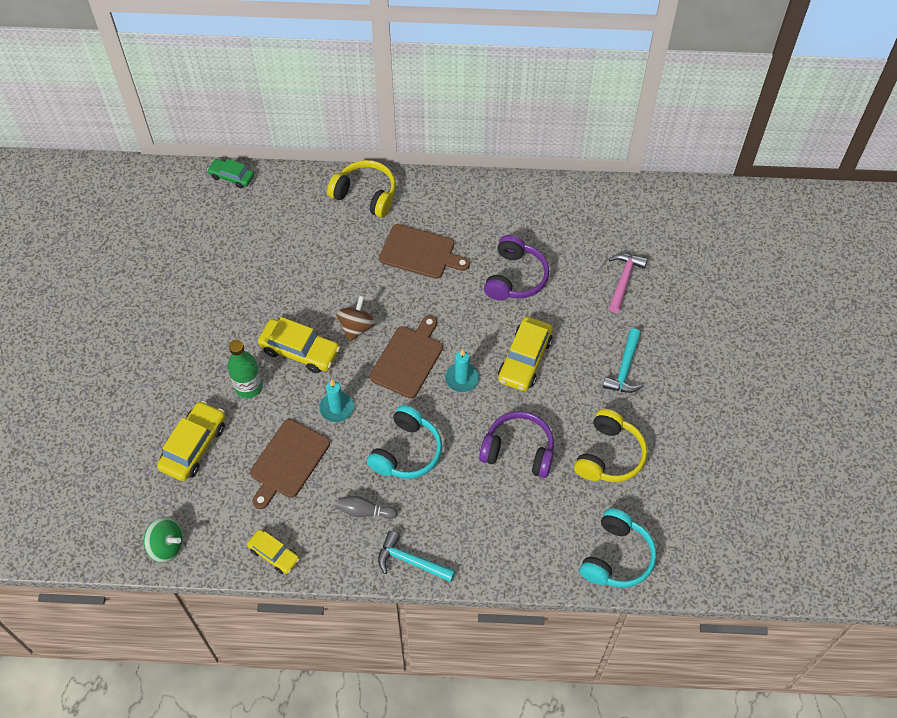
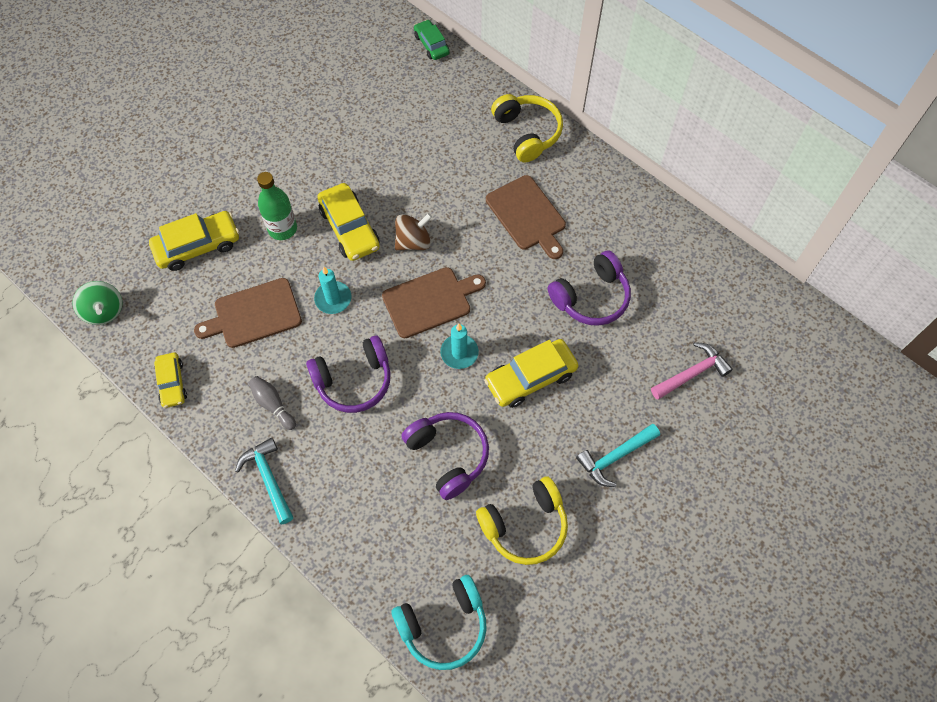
camera: 40 degrees right, 5 degrees up
turquoise headphones [367,405,442,479] -> purple headphones [306,336,391,413]

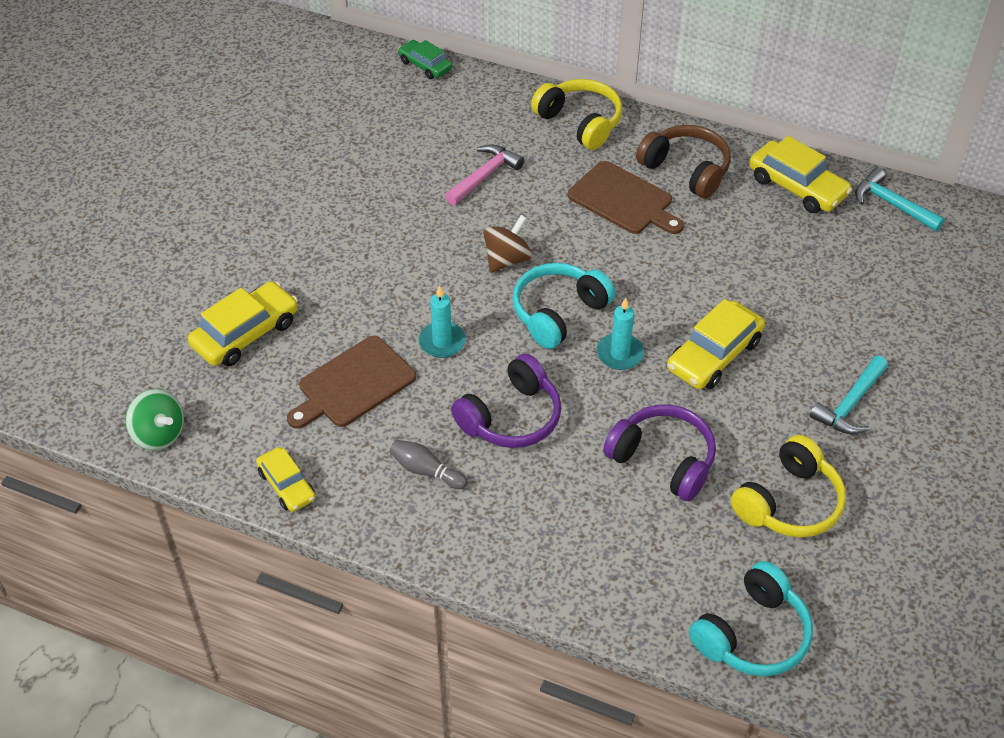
camera: 20 degrees left, 15 degrees down
turquoise hammer [235,438,294,524] -> turquoise hammer moved to [855,168,945,231]
green bottle [257,172,297,240] -> none
yellow car [317,183,380,261] -> yellow car moved to [749,136,852,213]
brown cutting board [382,267,486,338] -> turquoise headphones [512,263,615,349]
purple headphones [548,250,631,326] -> none
pink hammer [651,342,733,400] -> pink hammer moved to [445,144,524,206]
none -> brown headphones [636,125,731,199]

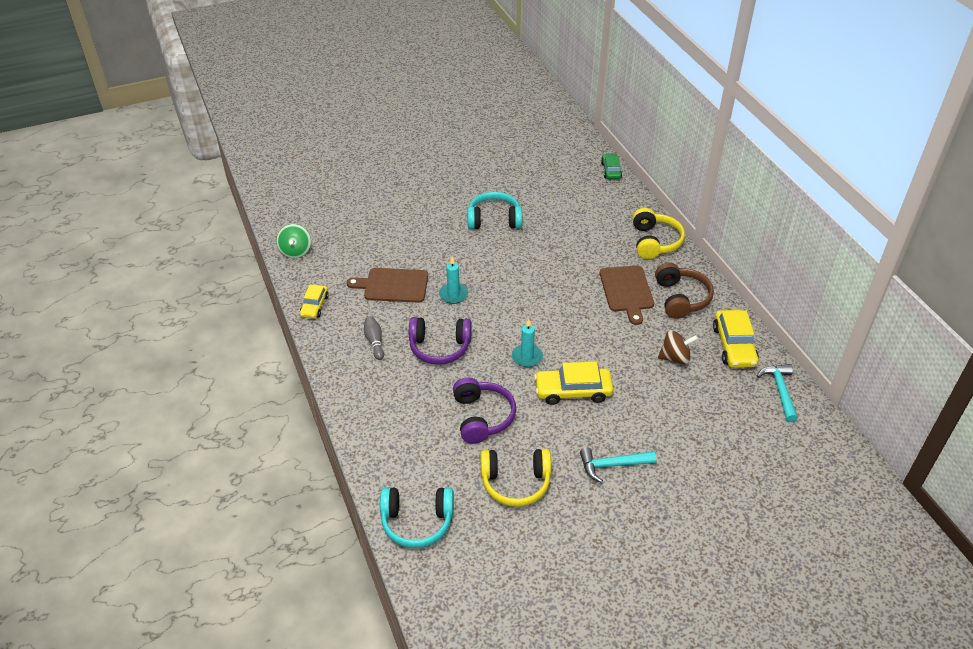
camera: 45 degrees right, 5 degrees down
yellow car [188,281,298,366] -> none
pink hammer [445,144,524,206] -> none
brown spinning top [483,215,532,273] -> brown spinning top moved to [658,330,698,365]
turquoise headphones [512,263,615,349] -> turquoise headphones moved to [467,192,522,229]

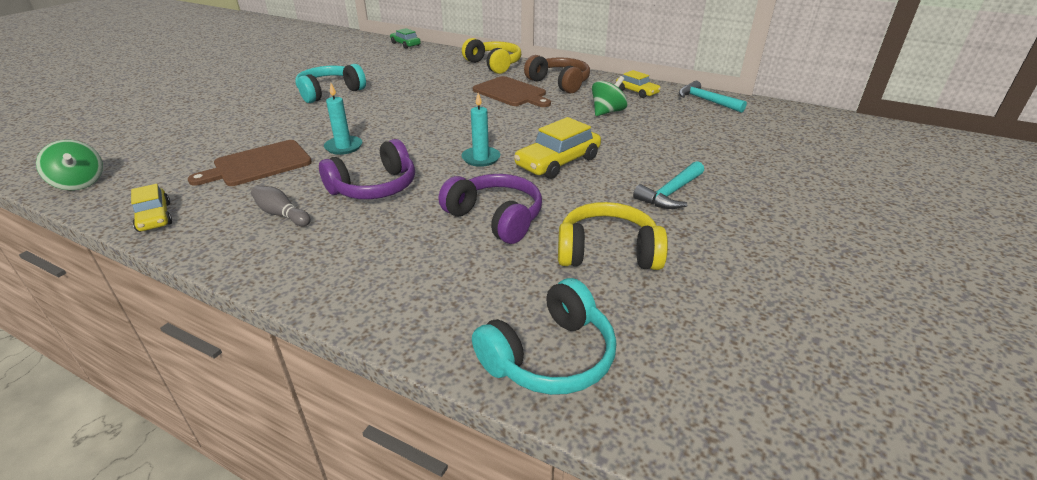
camera: 40 degrees left, 10 degrees down
yellow headphones [480,449,551,507] -> yellow headphones turned 135 degrees counterclockwise [558,202,668,270]
brown spinning top [658,330,698,365] -> green spinning top [592,76,628,116]
yellow car [713,310,759,368] -> yellow car [616,70,661,98], size x0.62

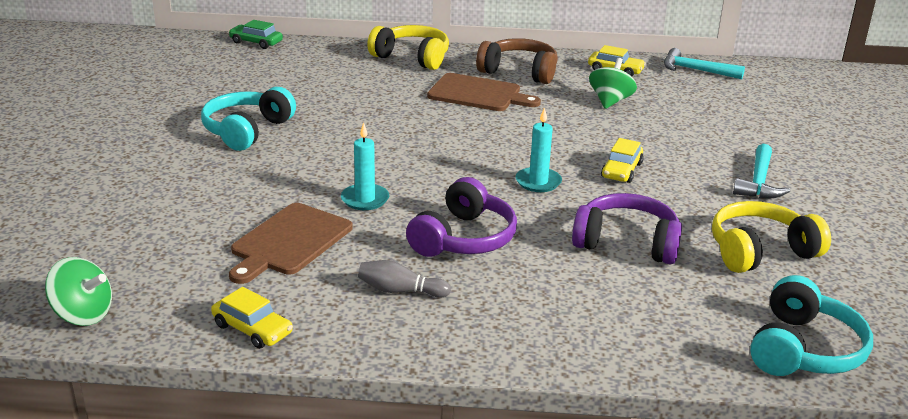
camera: 25 degrees left, 5 degrees down
yellow car [514,117,601,179] -> yellow car [601,138,644,183], size x0.62

